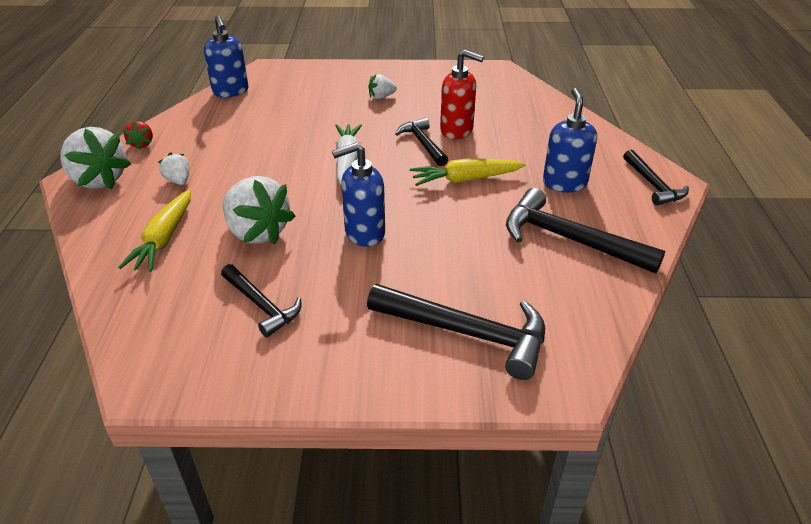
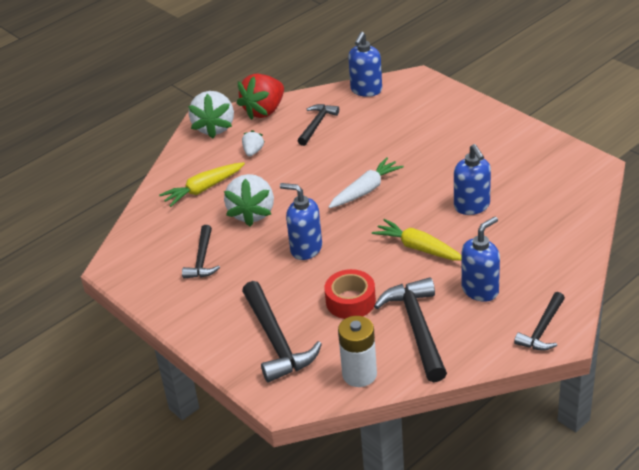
camera: 50 degrees right, 0 degrees up
red strawberry [123,121,153,150] -> red strawberry [237,74,284,120], size x2.06
white strawberry [368,74,397,99] -> none
black hammer [395,118,448,166] -> black hammer moved to [298,104,339,146]
red soap dispenser [440,50,484,139] -> blue soap dispenser [454,144,491,215]
none -> red tape [325,269,376,319]
none -> white battery [338,316,377,387]

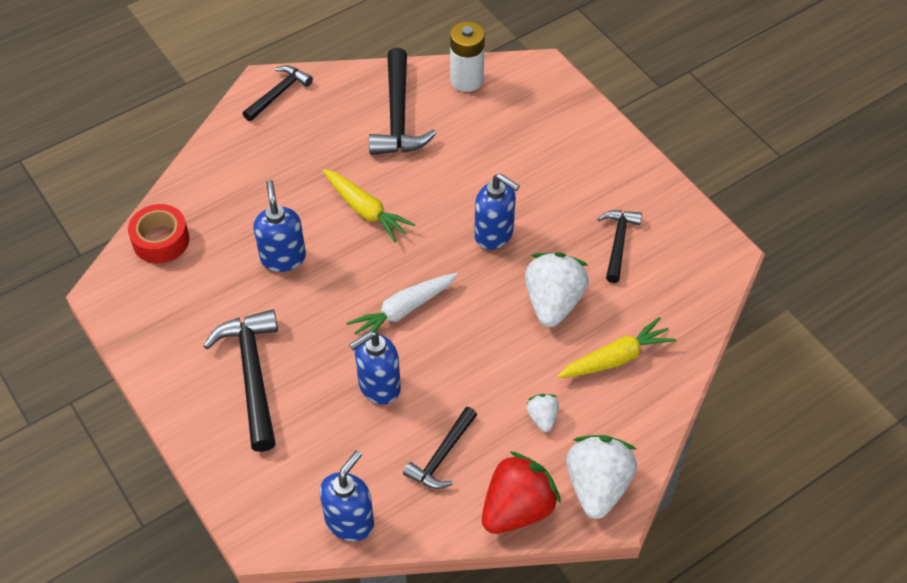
camera: 175 degrees left, 15 degrees up
white strawberry [242,130,264,156] -> white strawberry turned 150 degrees clockwise [527,394,559,432]
black hammer [242,281,322,382] -> black hammer moved to [203,309,278,452]
red tape [325,269,376,319] -> red tape moved to [128,204,189,263]
blue soap dispenser [461,216,500,302] -> blue soap dispenser moved to [349,331,401,405]

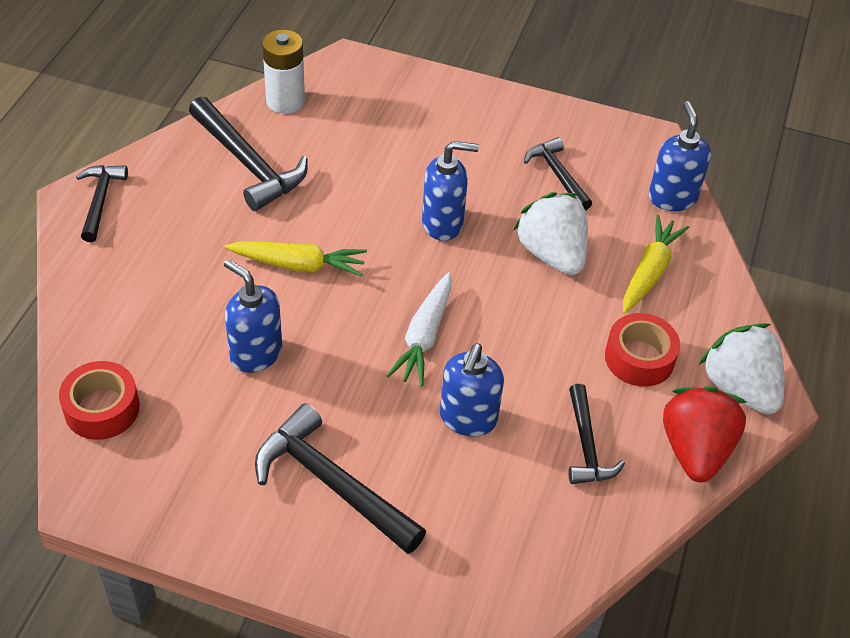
camera: 40 degrees left, 5 degrees down
blue soap dispenser [320,450,374,542] -> blue soap dispenser moved to [649,101,711,211]
white strawberry [527,394,559,432] -> red tape [605,313,680,387]

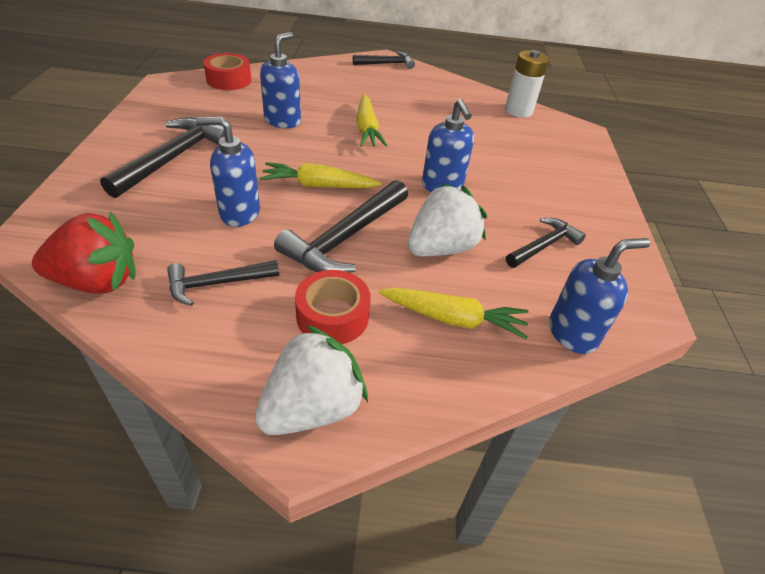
camera: 75 degrees right, 5 degrees down
black hammer [189,96,308,211] -> black hammer moved to [274,180,408,273]
white carrot [387,272,452,387] -> yellow carrot [260,162,382,188]
red strawberry [663,386,747,482] -> red strawberry moved to [32,211,135,294]

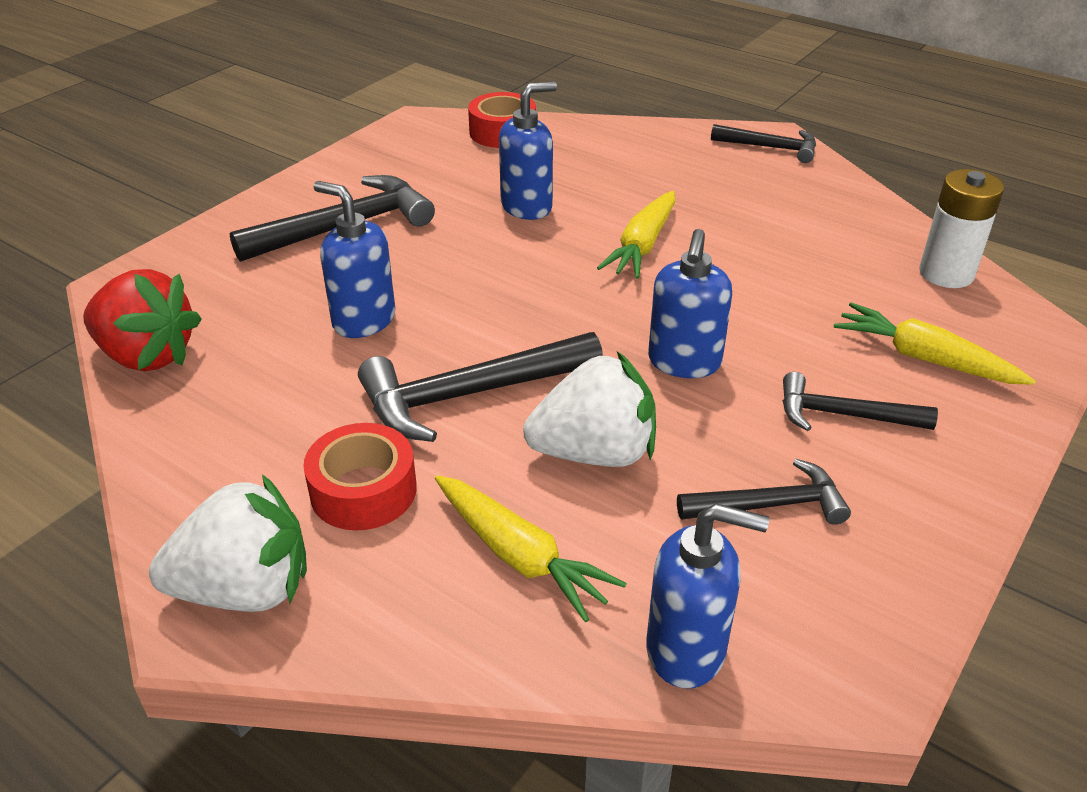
camera: 35 degrees right, 5 degrees down
black hammer [167,260,279,306] -> black hammer moved to [782,372,938,431]
yellow carrot [260,162,382,188] -> yellow carrot moved to [834,302,1035,385]

